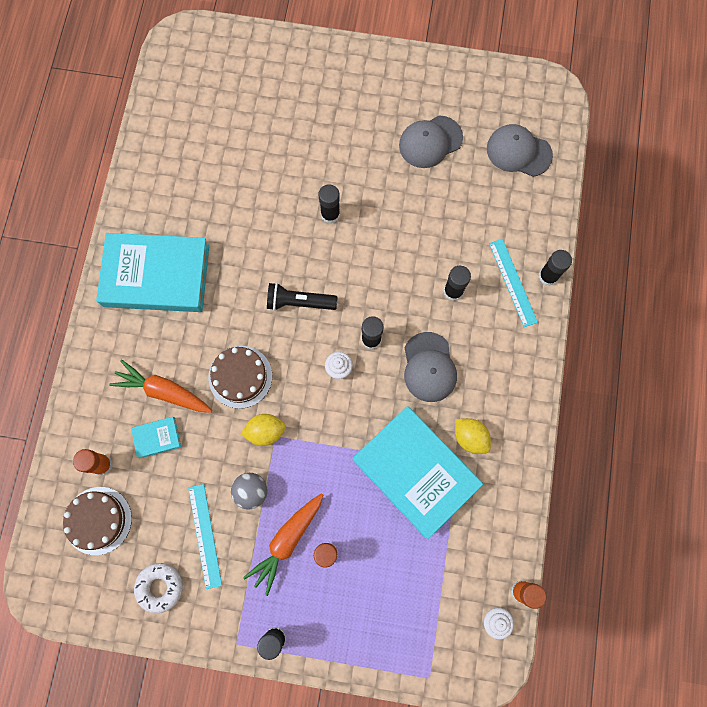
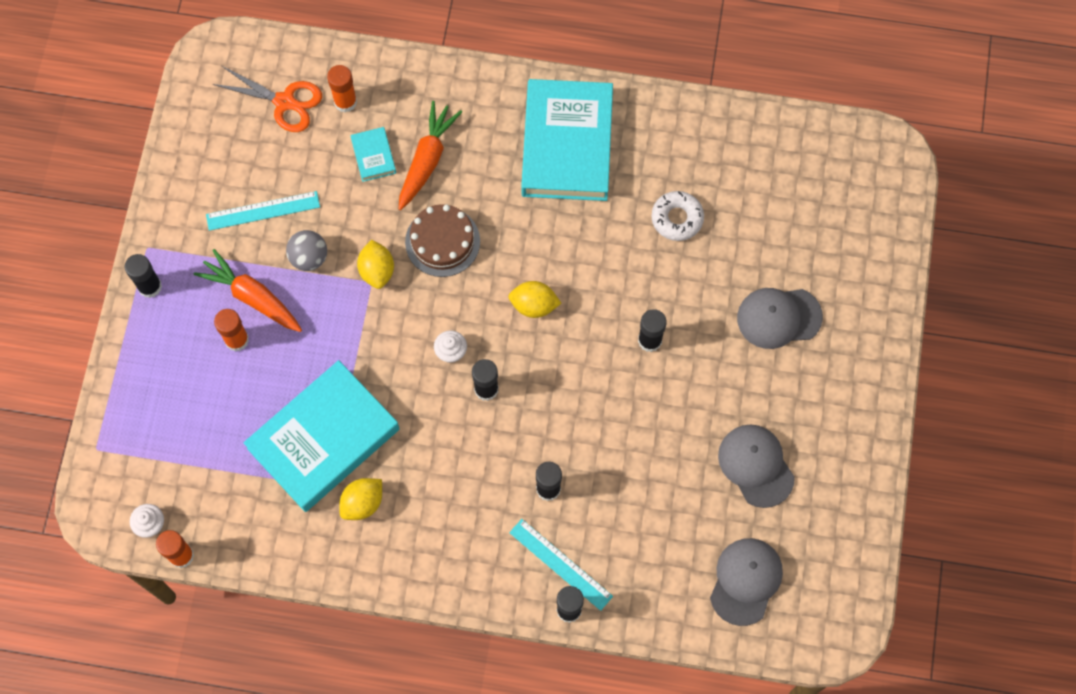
camera: 90 degrees right, 5 degrees down
brown cake [63,487,132,555] -> orange scissors [213,66,322,132]
white donut [134,563,183,614] -> white donut moved to [651,191,704,241]
black flashlight [267,283,338,311] -> yellow lemon [508,281,561,318]
grey cap [404,332,457,402] -> grey cap moved to [737,288,823,349]
turquoise ruler [489,239,538,327] -> turquoise ruler turned 60 degrees clockwise [509,519,613,611]

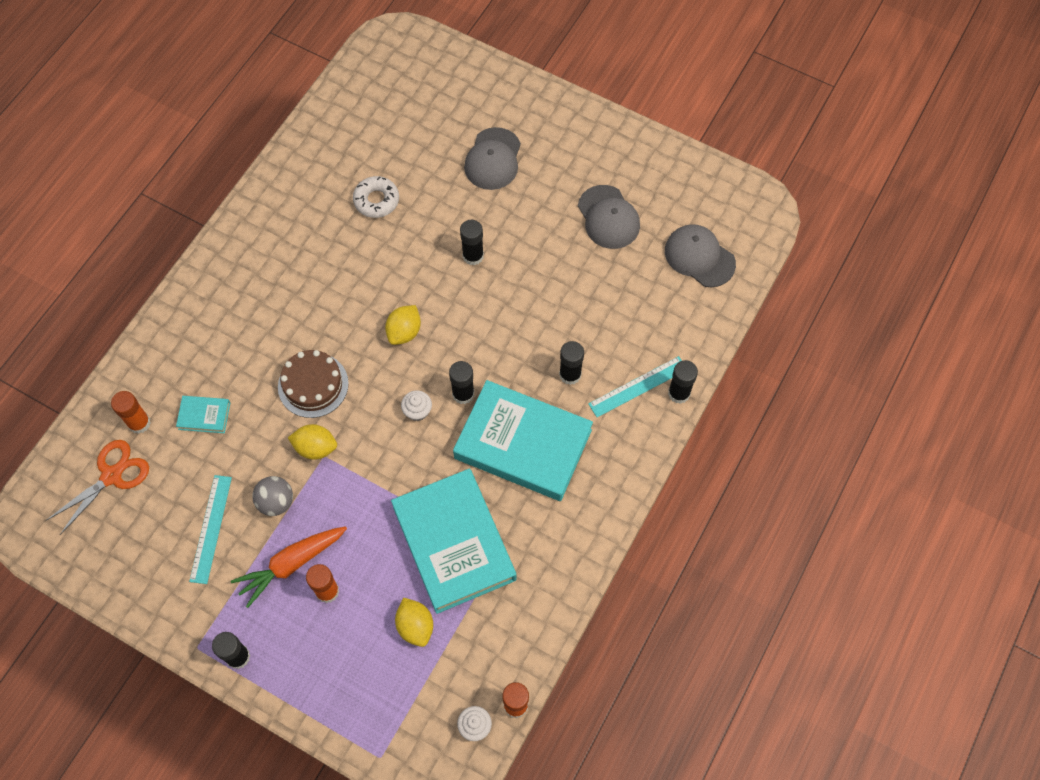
camera: 70 degrees left, 5 degrees down
yellow lemon [339,478,382,520] -> yellow lemon moved to [395,597,433,647]
orange carrot [399,101,462,210] -> none
turquoise book [521,79,613,201] -> turquoise book moved to [453,380,593,501]
grey cap [718,425,795,508] -> grey cap turned 105 degrees counterclockwise [578,185,640,249]

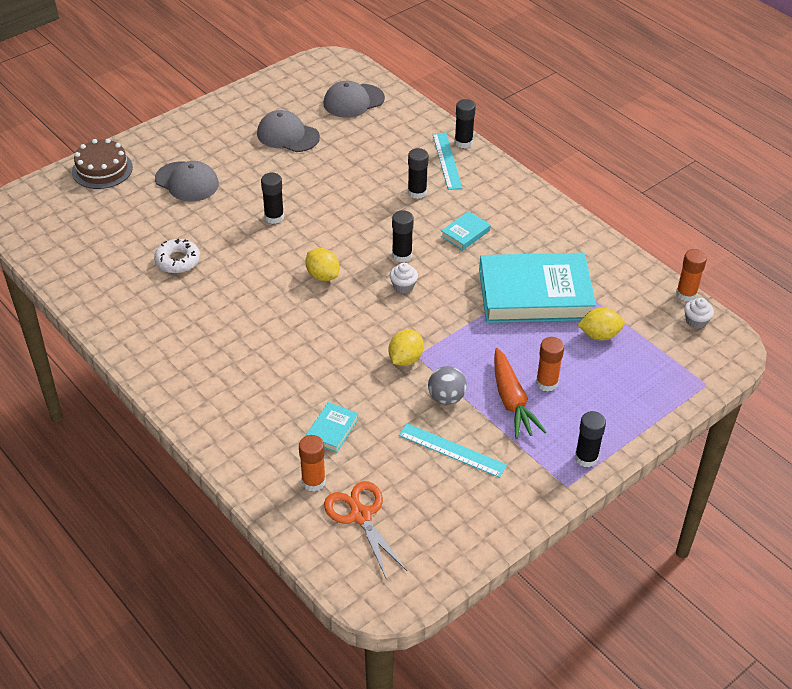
camera: 70 degrees left, 20 degrees down
brown cake [278,350,349,418] -> brown cake moved to [72,139,133,189]
turquoise book [453,380,593,501] -> turquoise book [441,211,491,250], size x0.41
grey cap [578,185,640,249] -> grey cap turned 150 degrees counterclockwise [257,110,320,152]

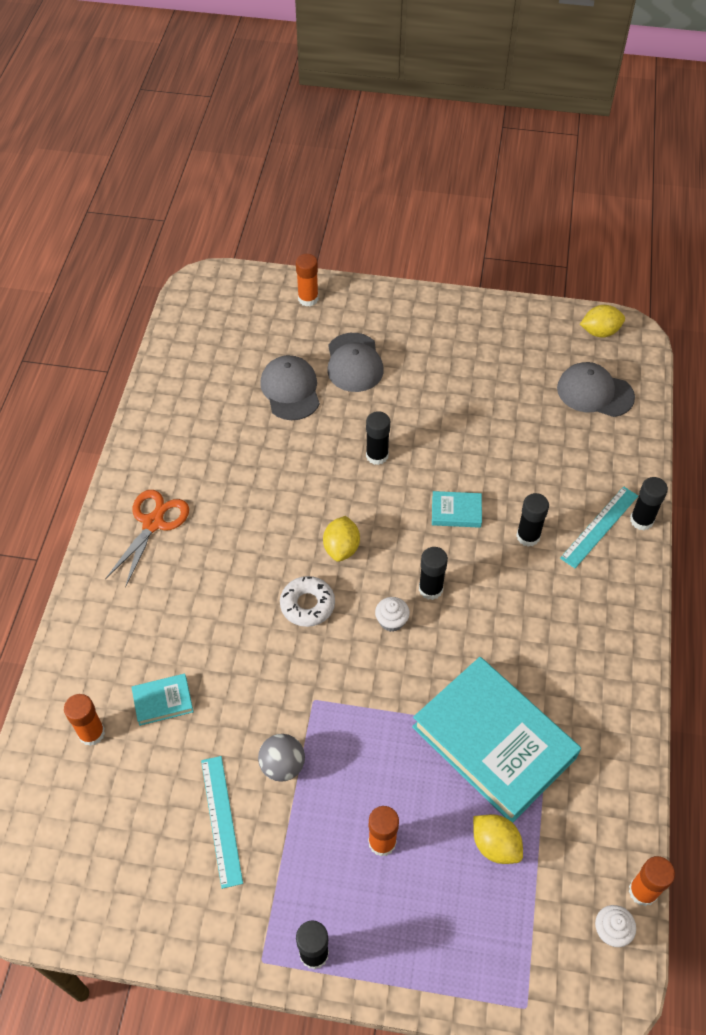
camera: 50 degrees right, 10 degrees up
brown cake [72,139,133,189] -> orange glue stick [296,254,318,306]
white donut [154,239,200,274] -> white donut moved to [280,576,335,627]
grey cap [257,110,320,152] -> grey cap moved to [260,355,320,420]
orange scissors [324,481,407,578] -> orange scissors moved to [105,490,189,588]
yellow lemon [389,330,424,366] -> yellow lemon moved to [580,305,625,338]
turquoise book [441,211,491,250] -> turquoise book moved to [432,491,482,528]
orange carrot [494,348,546,439] -> none

